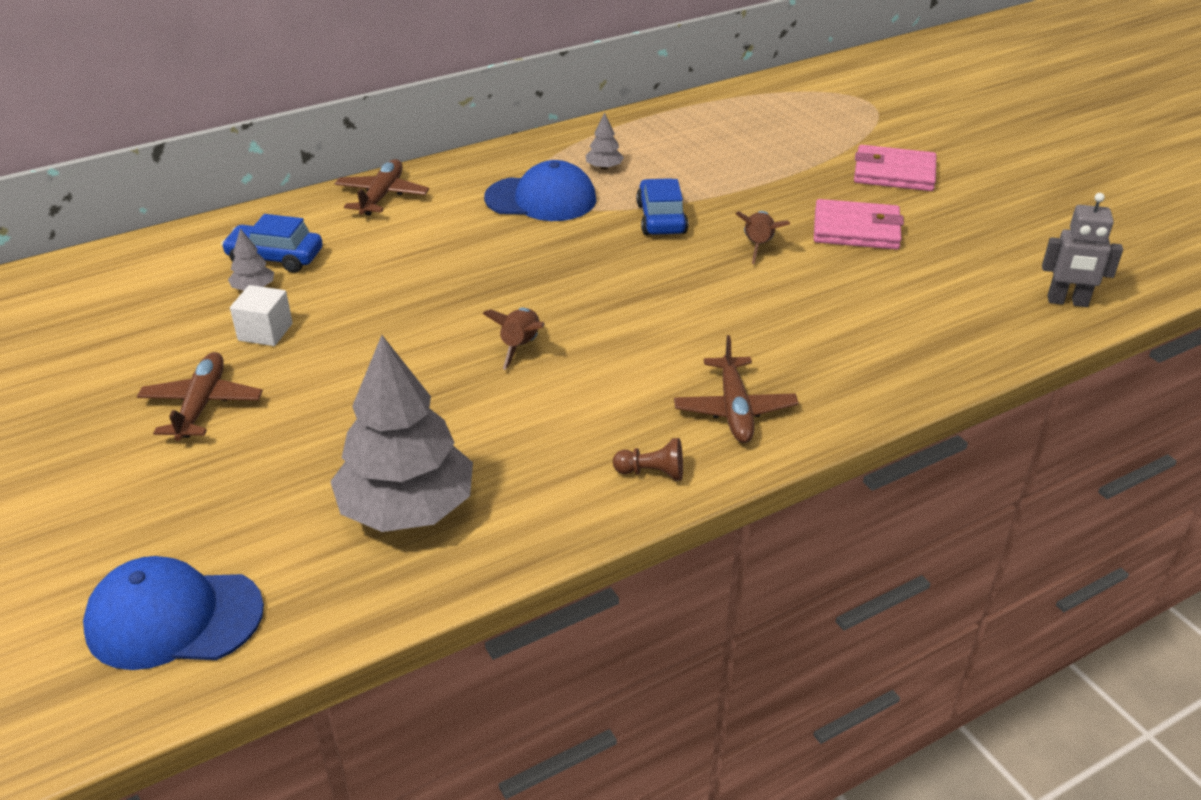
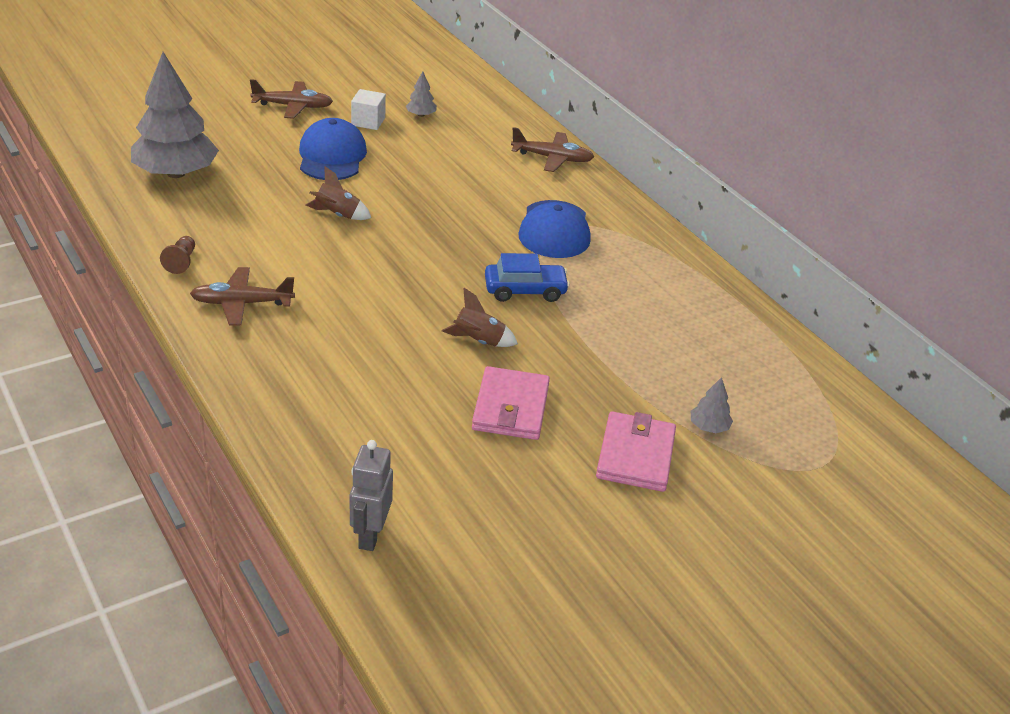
camera: 85 degrees right, 0 degrees up
blue cap [83,556,264,670] -> blue cap moved to [299,118,367,180]
blue car [221,214,323,273] -> none
grey tree [586,112,624,170] -> grey tree moved to [691,377,733,433]

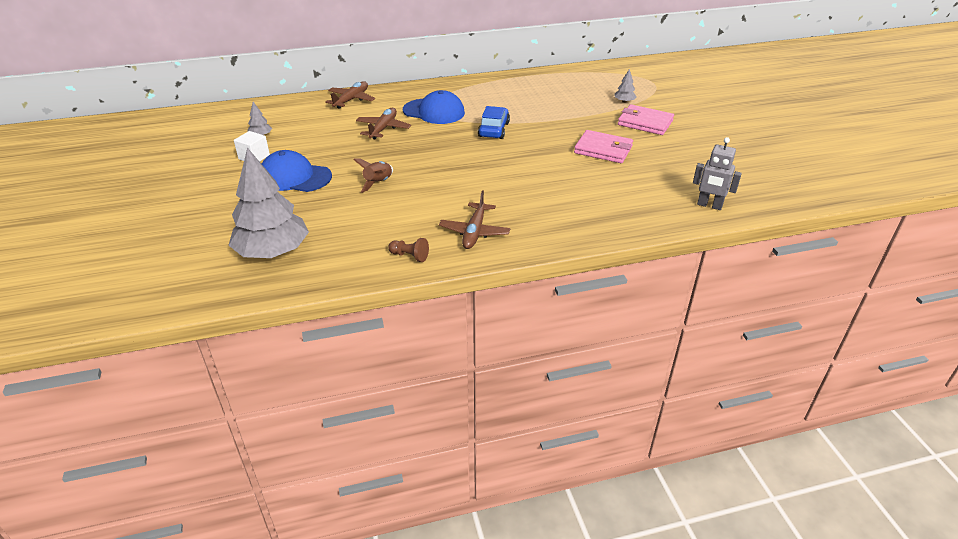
camera: 70 degrees left, 0 degrees up
brown plane [250,79,333,119] -> brown plane moved to [356,108,411,139]
brown rocket [442,288,518,347] -> none

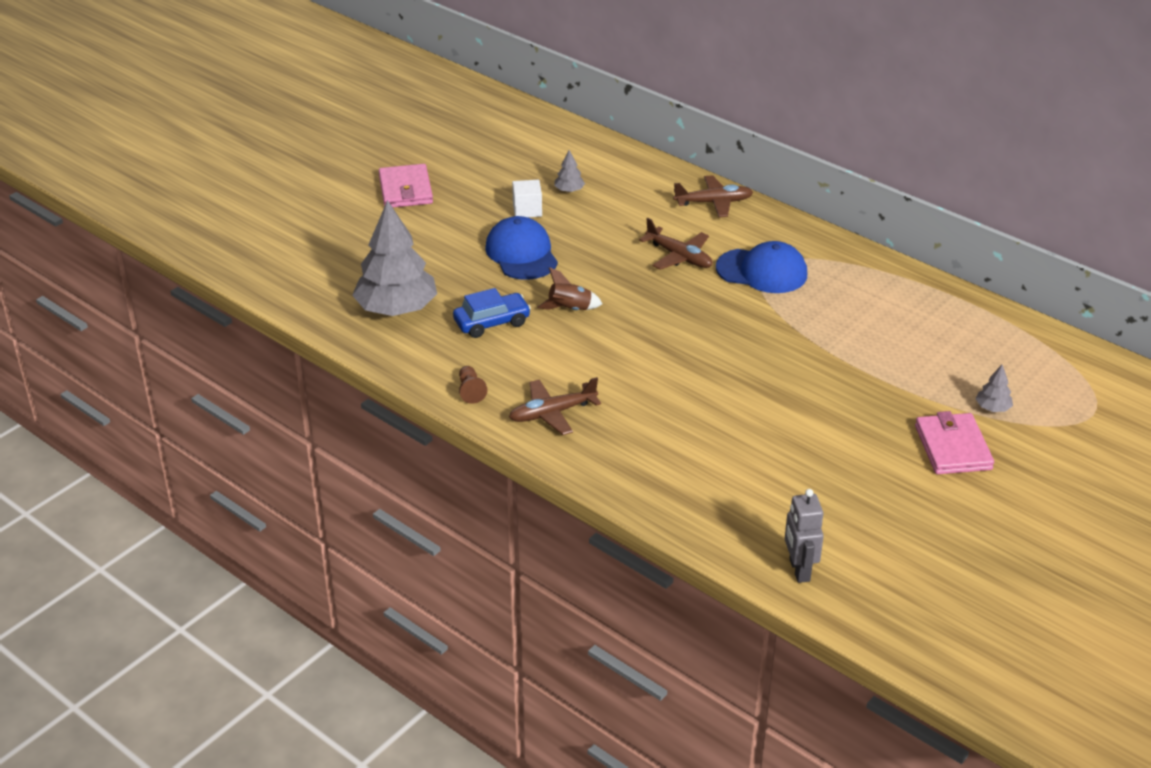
camera: 55 degrees right, 0 degrees up
brown plane [356,108,411,139] -> brown plane turned 60 degrees clockwise [639,218,713,270]
blue cap [403,90,465,124] -> blue cap turned 60 degrees counterclockwise [716,241,807,293]
blue car [478,106,510,139] -> blue car moved to [453,288,531,338]
pink wallet [574,130,633,163] -> pink wallet moved to [379,164,433,208]

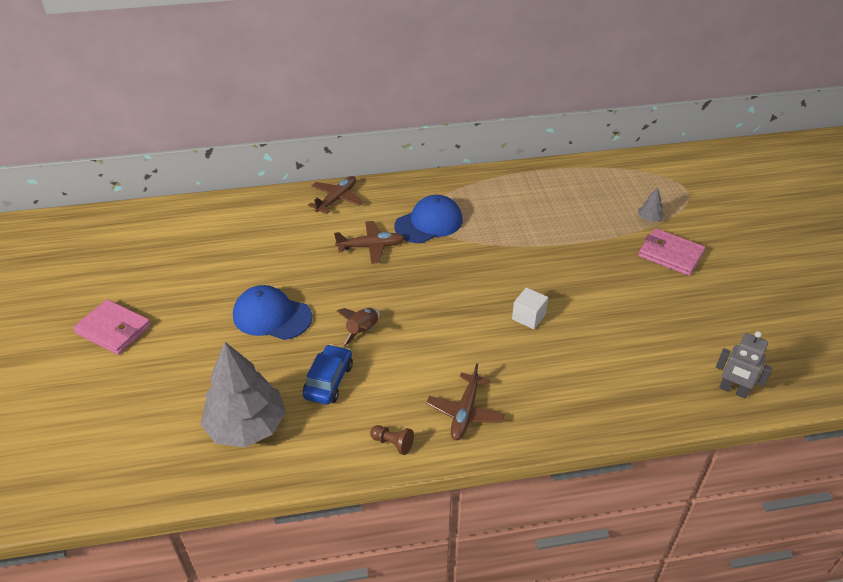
camera: 50 degrees left, 5 degrees up
white cube [512,180,542,217] -> white cube moved to [512,287,548,329]
grey tree [554,150,585,192] -> none

